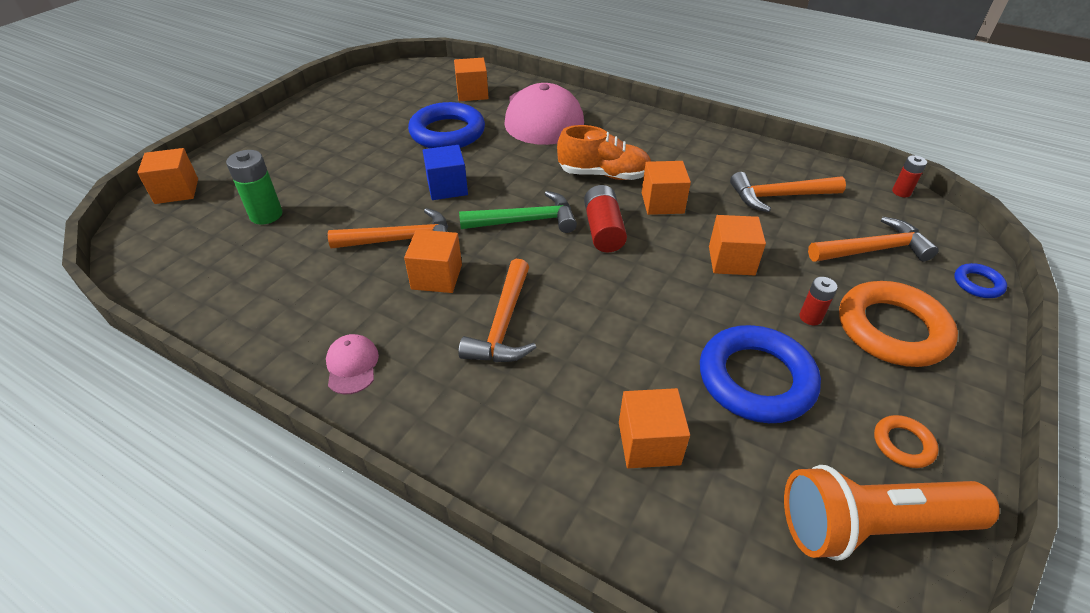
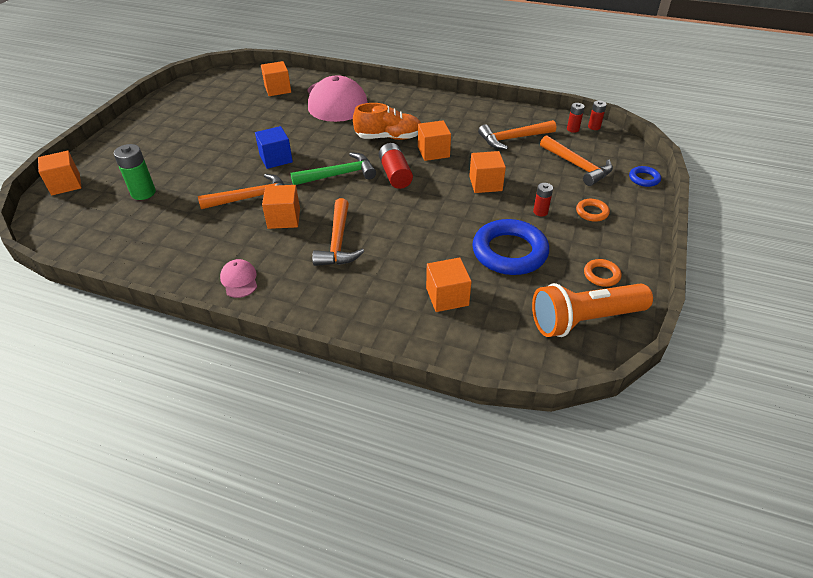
camera: 10 degrees left, 0 degrees up
blue ring [408,102,485,148] -> none
orange hammer [808,217,939,262] -> orange hammer turned 75 degrees clockwise [540,135,613,186]
orange ring [839,281,958,367] -> orange ring [576,199,610,222], size x0.46
none -> red battery [567,103,585,133]

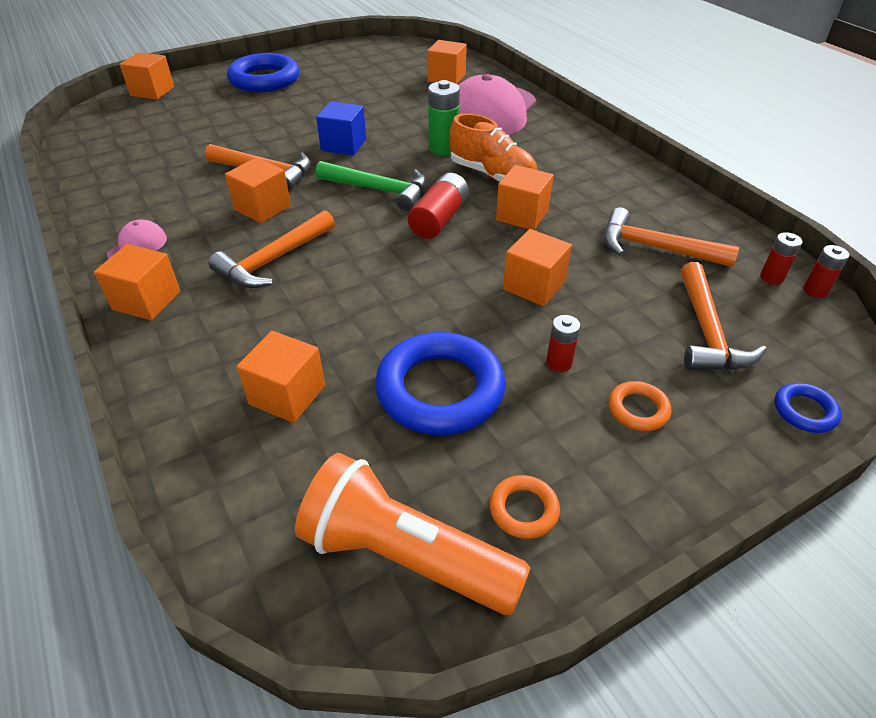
camera: 40 degrees right, 0 degrees up
green battery [114,144,156,200] -> green battery moved to [428,80,460,155]
none -> orange cube [94,244,180,320]
none -> blue ring [227,53,299,92]

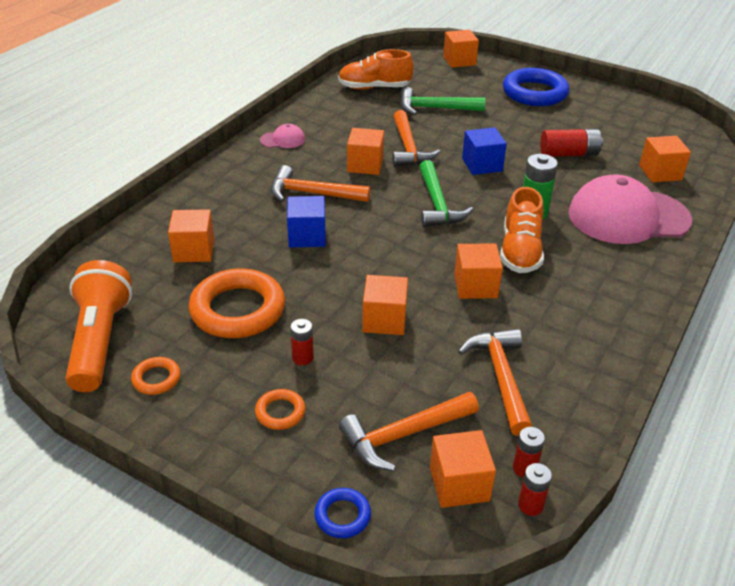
camera: 60 degrees right, 5 degrees down
orange cube [94,244,180,320] -> orange cube moved to [430,430,496,508]
blue ring [375,332,505,436] -> orange ring [189,268,285,338]
red battery [408,173,469,239] -> red battery moved to [540,129,603,157]
none -> blue cube [287,196,326,247]
none -> orange shoe [338,49,413,90]
none -> green hammer [400,87,485,115]

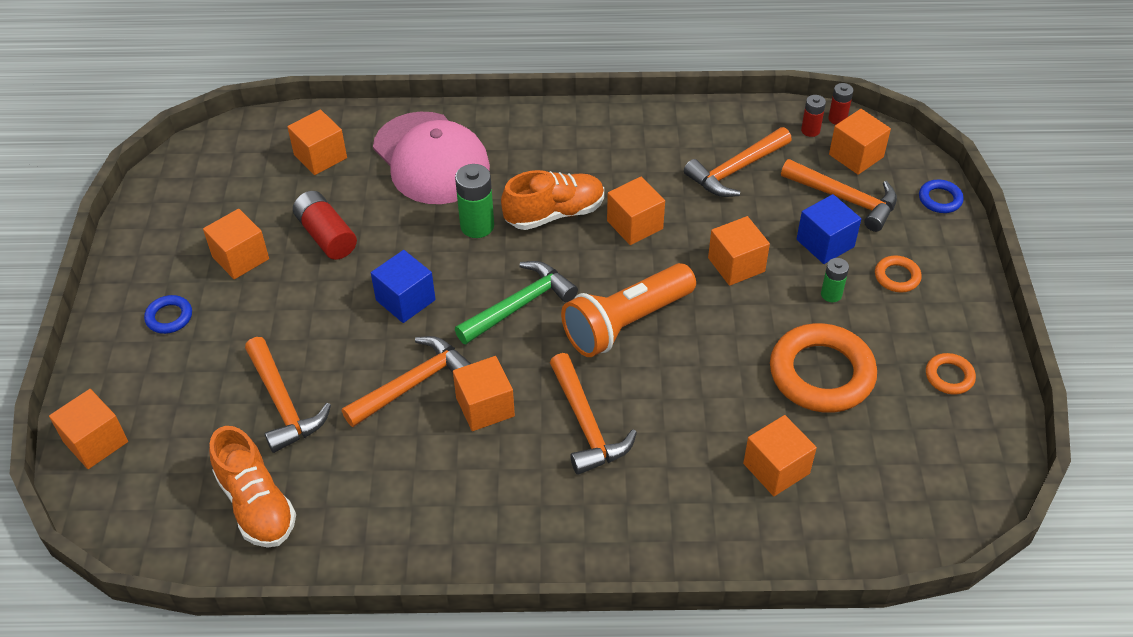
camera: 120 degrees left, 10 degrees up
orange flashlight [66,260,132,392] -> orange flashlight moved to [561,263,696,357]
pink cap [260,124,305,148] -> none
blue cube [287,196,326,247] -> blue cube moved to [797,194,861,264]
red battery [290,319,314,365] -> green battery [821,258,849,302]
green hammer [400,87,485,115] -> orange hammer [245,337,331,453]
blue ring [503,68,569,106] -> blue ring [144,295,192,334], size x0.46
none -> orange cube [203,209,269,279]

